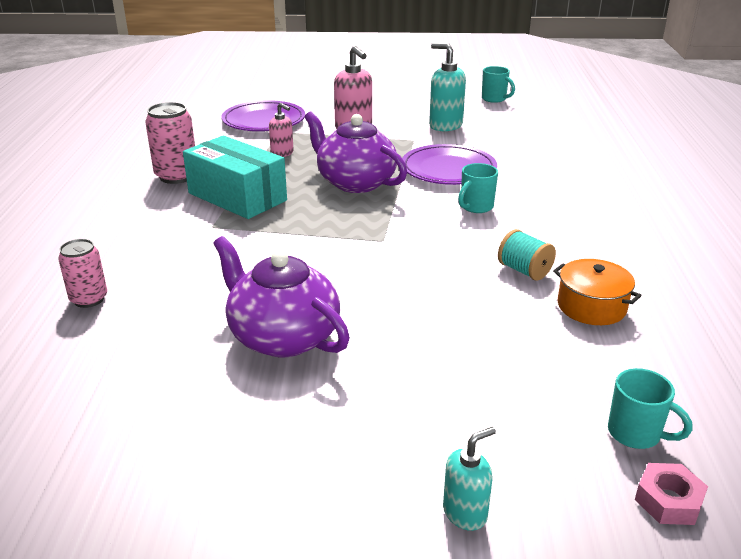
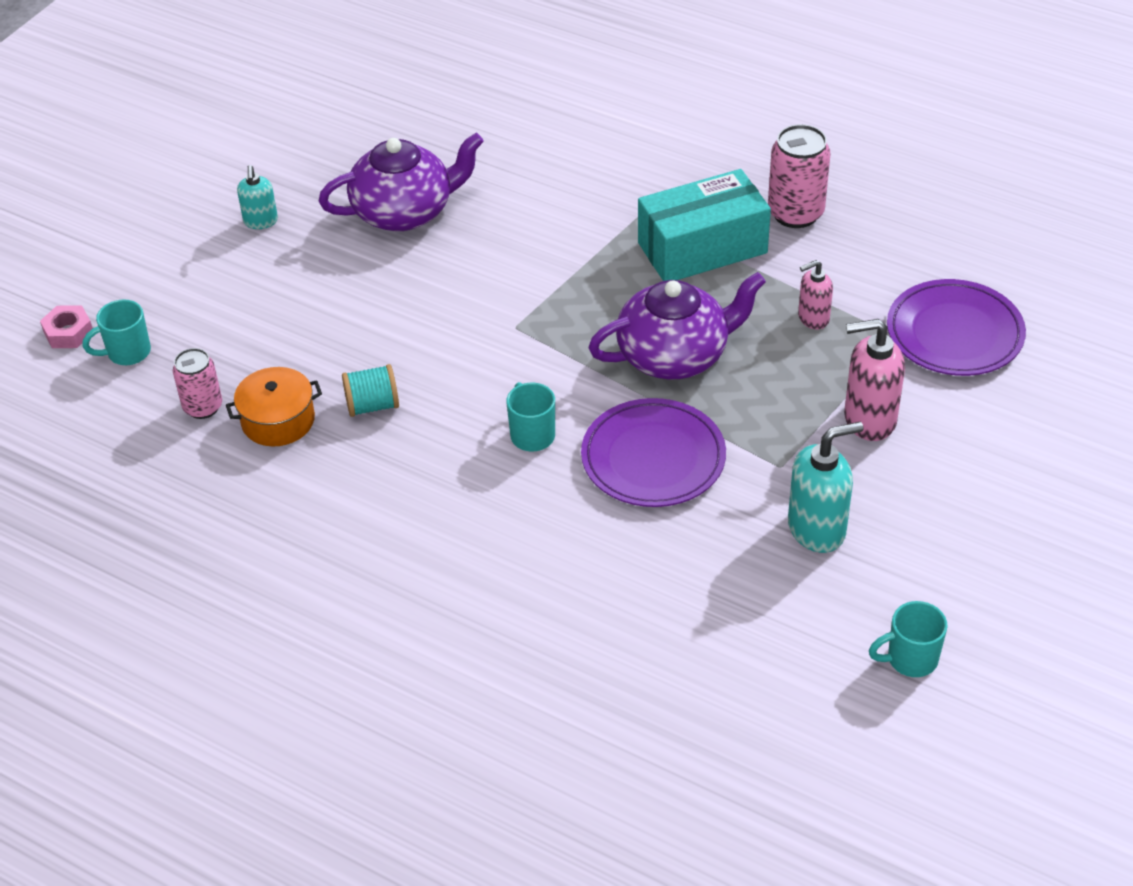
camera: 120 degrees right, 15 degrees up
pink can [58,239,107,308] -> pink can moved to [173,348,222,419]
turquoise soap dispenser [443,427,496,531] -> turquoise soap dispenser moved to [237,165,278,229]

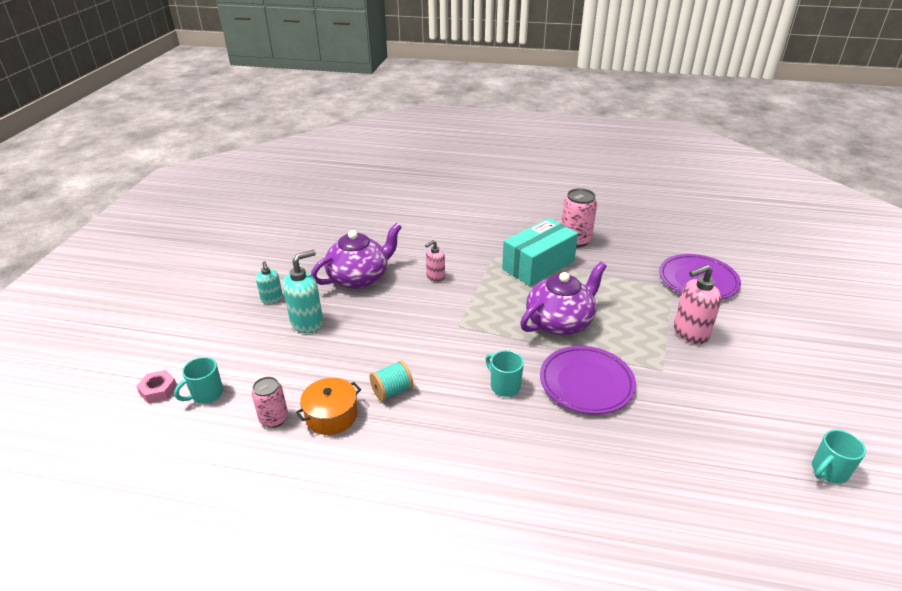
camera: 20 degrees left, 10 degrees down
turquoise soap dispenser [788,422,864,553] -> turquoise soap dispenser moved to [283,250,323,333]
pink soap dispenser [798,260,833,329] -> pink soap dispenser moved to [425,240,445,282]

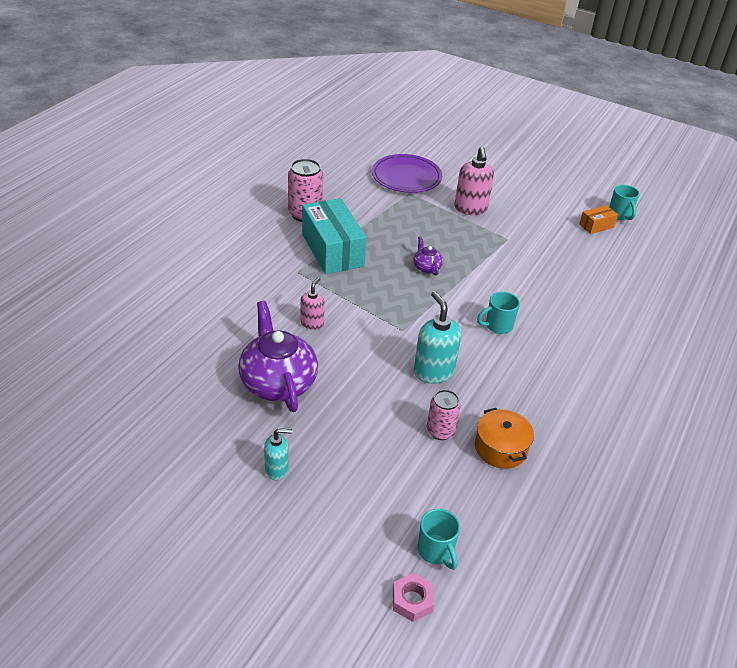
camera: 75 degrees left, 5 degrees up
pink can [252,377,288,428] -> pink can moved to [427,390,461,440]
turquoise soap dispenser [283,250,323,333] -> turquoise soap dispenser moved to [414,291,462,384]
turquoise spool [370,361,413,401] -> none
pink soap dispenser [425,240,445,282] -> pink soap dispenser turned 135 degrees counterclockwise [300,277,325,330]
purple teapot [520,262,607,335] -> purple teapot [413,236,443,276], size x0.45
purple plate [540,346,636,414] -> none
none -> orange box [579,205,618,234]

